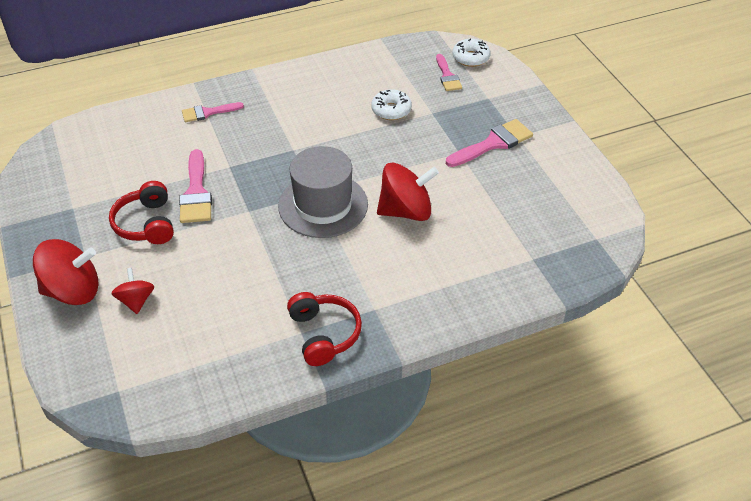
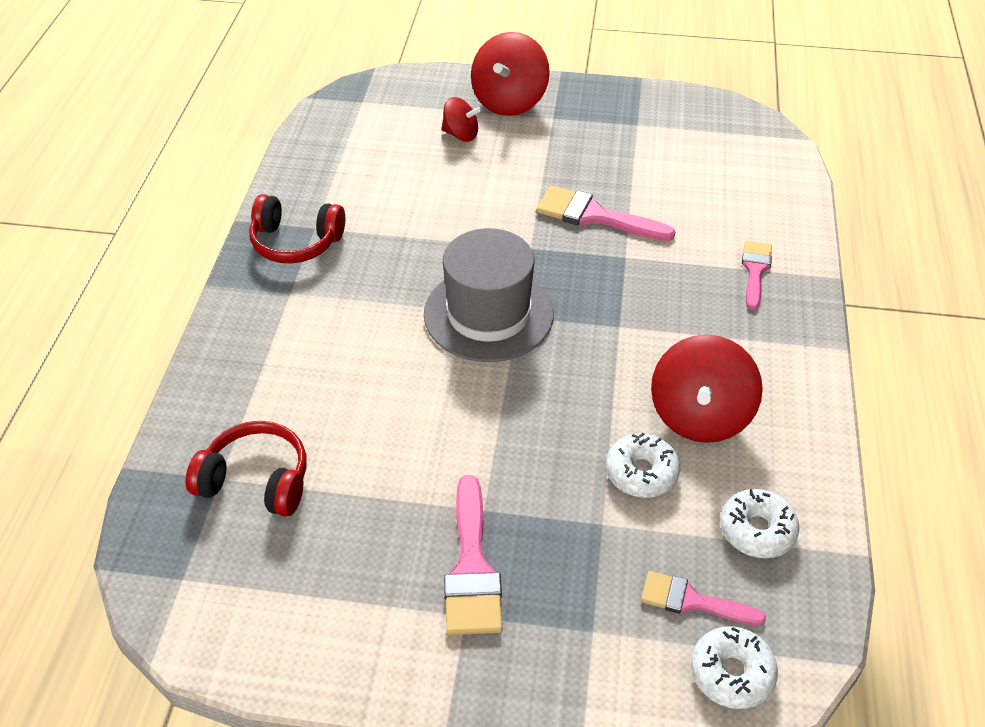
camera: 120 degrees right, 0 degrees up
red headphones [109,181,174,244] -> red headphones moved to [186,421,307,517]
red spinning top [377,163,439,221] -> red spinning top moved to [651,335,763,443]
none -> white donut [720,489,799,558]

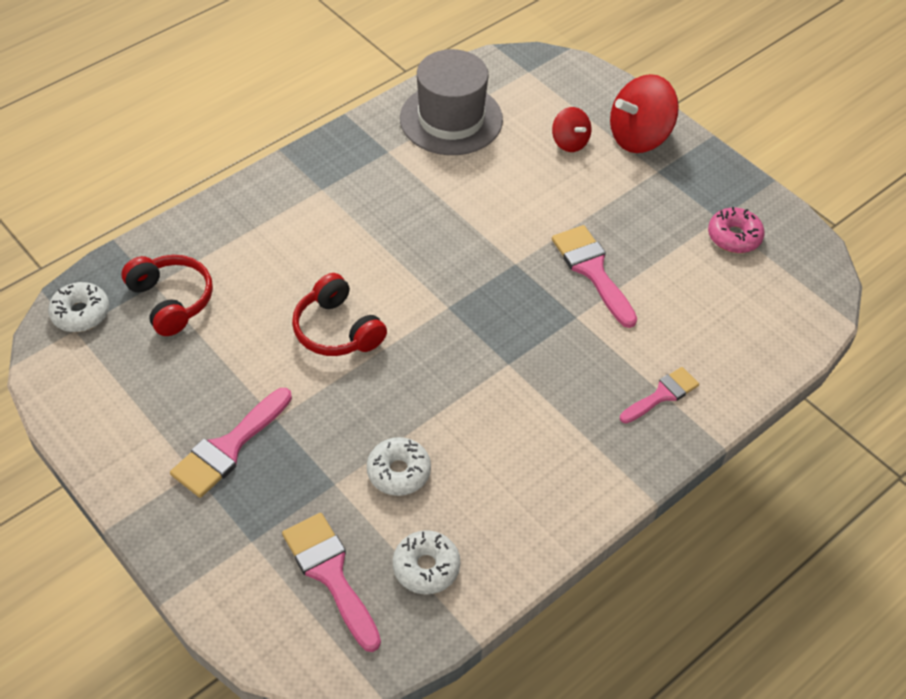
camera: 40 degrees right, 5 degrees up
red headphones [249,194,345,264] -> red headphones moved to [292,273,387,356]
grey hat [424,228,554,362] -> grey hat moved to [400,49,503,155]
pink brush [641,571,766,626] -> pink brush [282,513,381,652], size x1.54
red spinning top [651,335,763,443] -> none
white donut [691,626,778,709] -> white donut moved to [48,282,109,332]
none -> pink donut [708,207,765,253]

